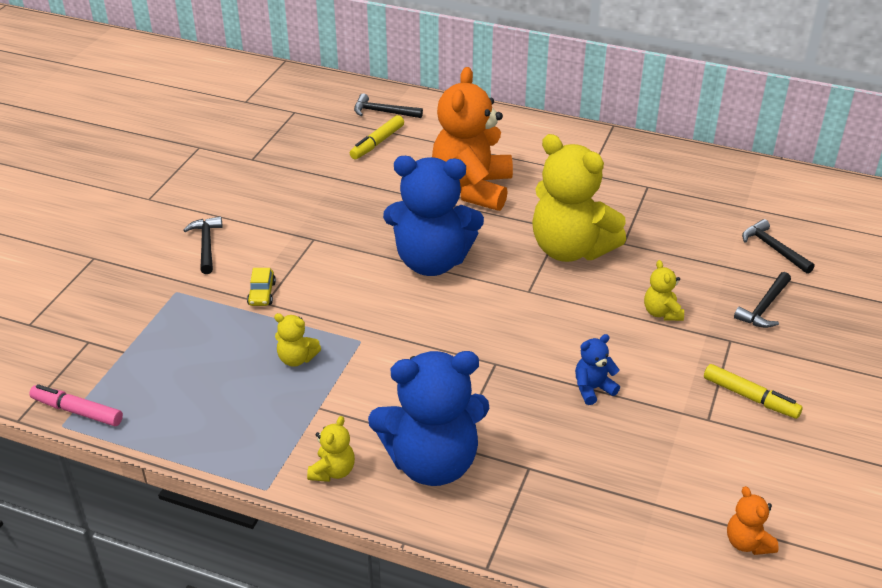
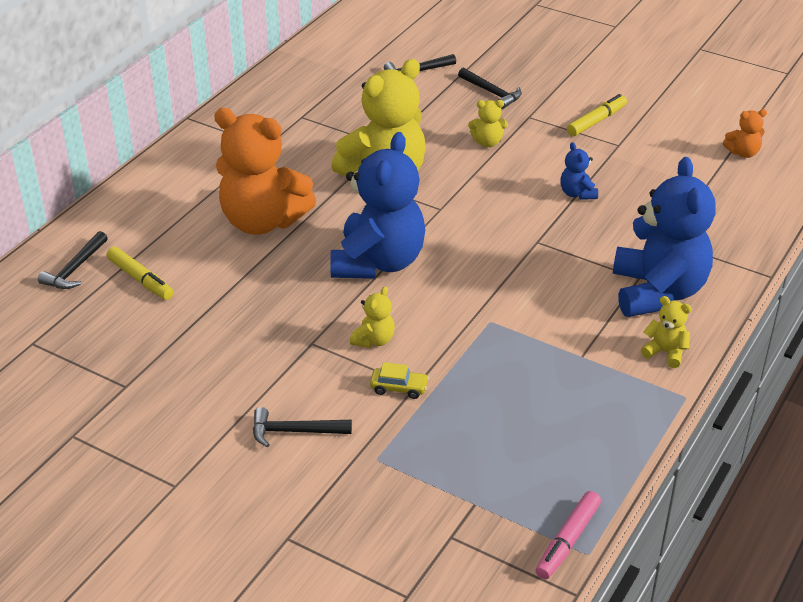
camera: 80 degrees left, 0 degrees up
yellow teddy bear [274,313,321,367] -> yellow teddy bear moved to [350,286,395,348]

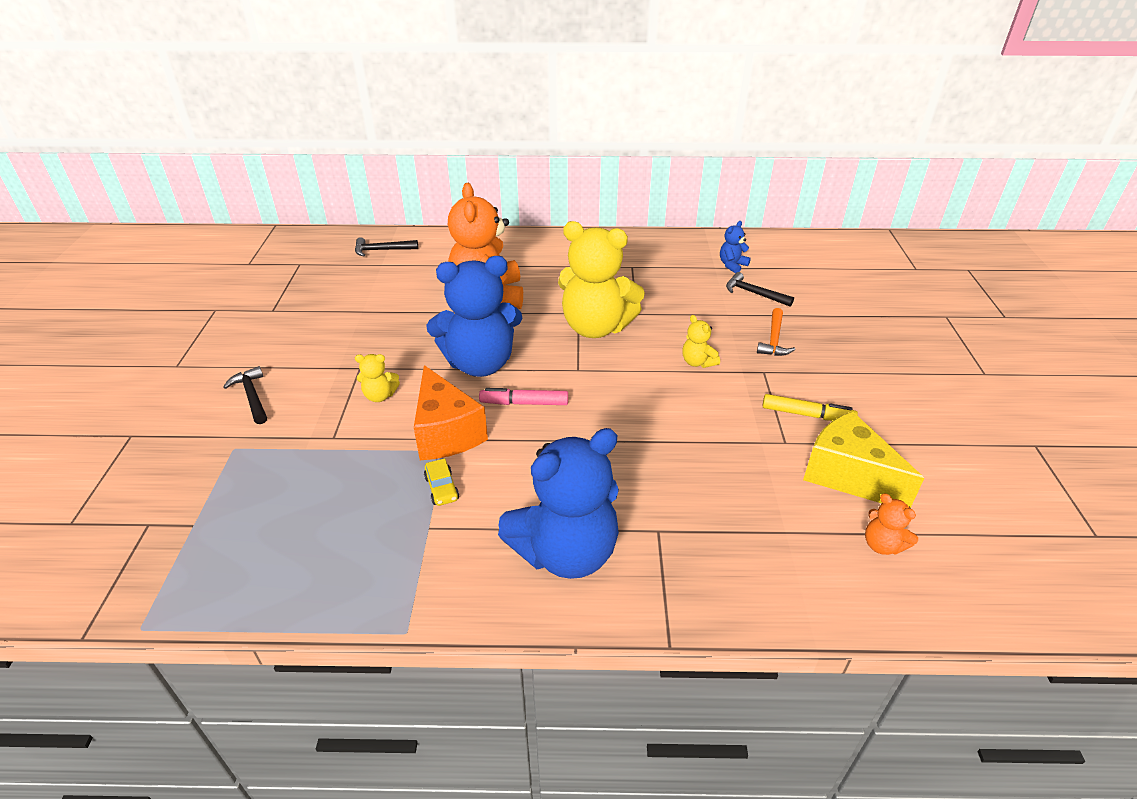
camera: 60 degrees right, 0 degrees up
yellow marker [107,247,174,300] -> none
yellow car [370,362,429,399] -> yellow car moved to [424,458,459,506]
black hammer [458,68,522,109] -> orange hammer [757,308,795,356]
pink marker [536,491,601,579] -> pink marker moved to [479,388,568,405]
blue teddy bear [560,142,598,200] -> blue teddy bear moved to [720,221,751,273]
yellow teddy bear [641,296,692,368] -> none
none -> orange cheese [414,365,488,460]
none -> yellow cheese [803,411,924,508]

